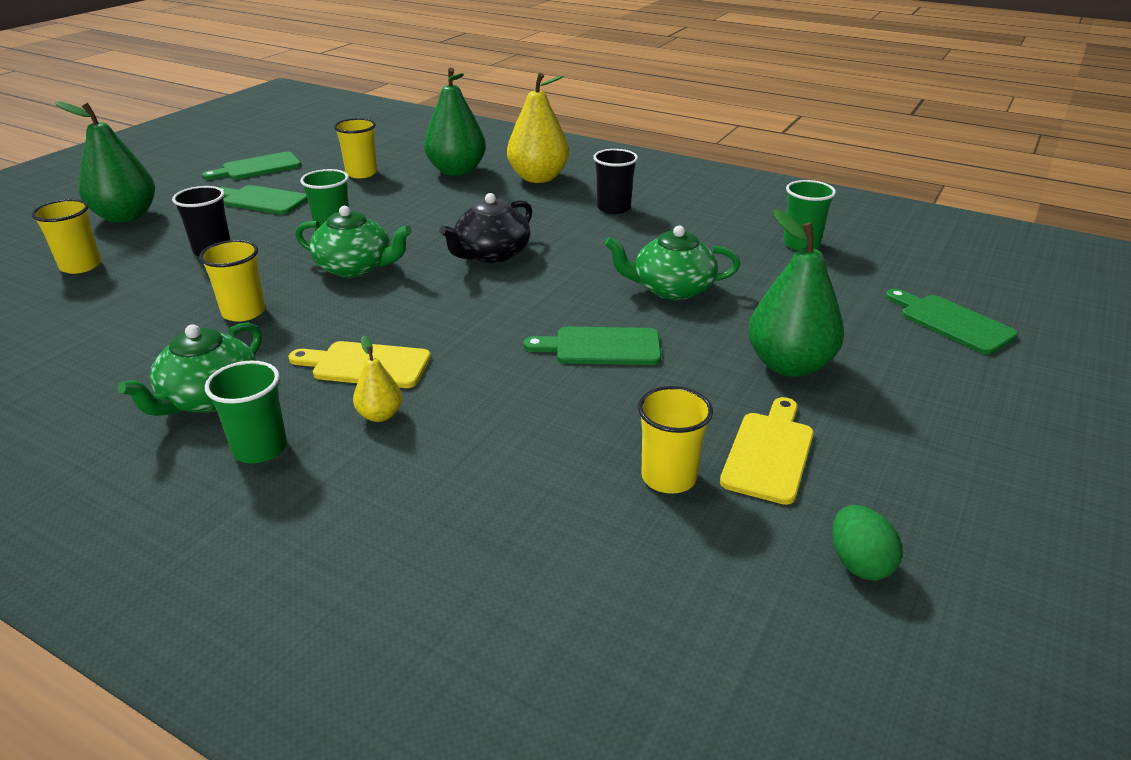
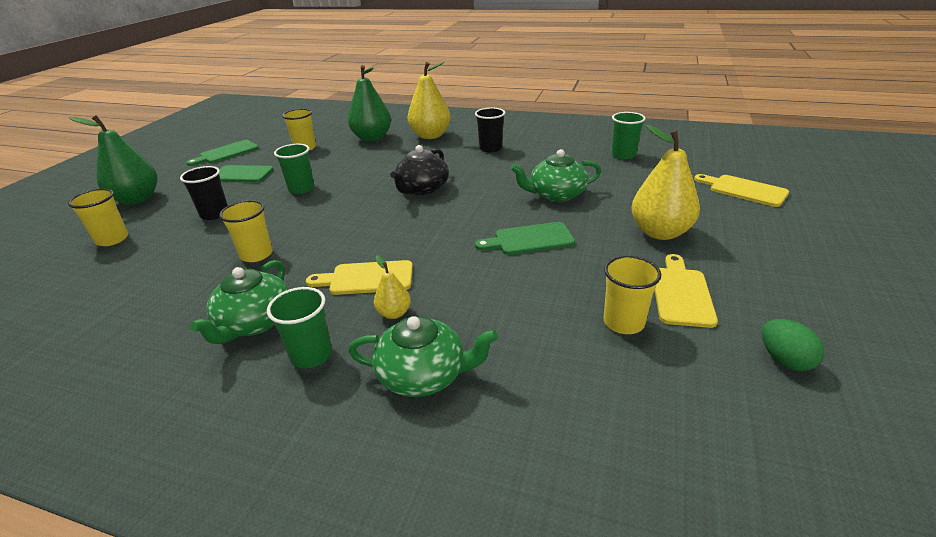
camera: 10 degrees left, 0 degrees up
green teapot [295,206,412,277] -> green teapot moved to [348,316,498,397]
green pear [748,210,844,377] -> yellow pear [631,125,700,240]
green cutting board [886,289,1018,354] -> yellow cutting board [694,174,789,207]

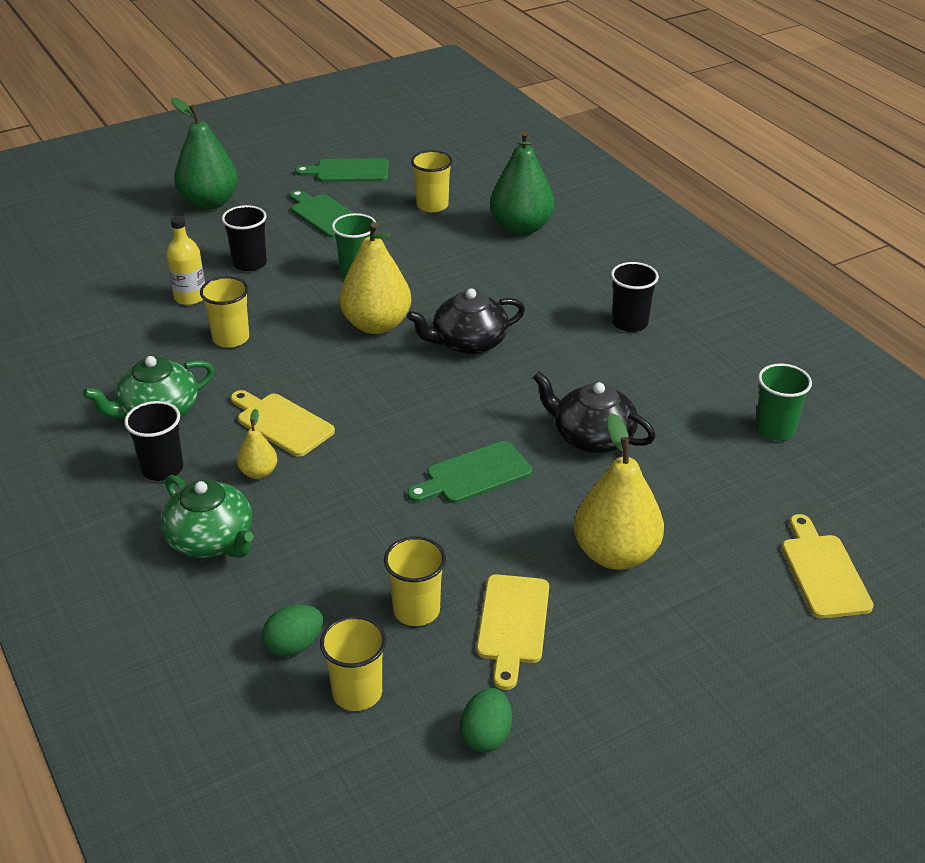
camera: 40 degrees right, 5 degrees up
yellow cup [68,189,128,246] -> yellow cup moved to [320,616,386,711]
green cup [267,287,332,369] -> black cup [124,401,183,481]
yellow pear [407,62,451,139] -> yellow pear moved to [339,222,411,334]
green cutting board [475,222,575,255] -> green cutting board turned 60 degrees counterclockwise [407,441,532,503]
green teapot [510,149,601,202] -> black teapot [533,372,656,453]
yellow cutting board [655,254,718,328] -> yellow cutting board turned 135 degrees clockwise [477,574,549,690]
none -> yellow bottle [166,216,205,305]
none -> green egg [262,605,323,656]

